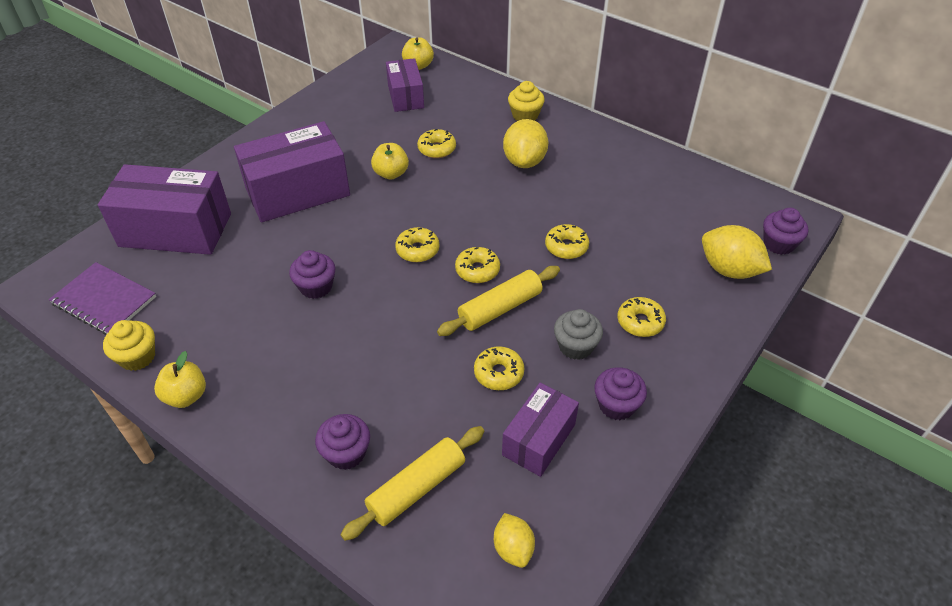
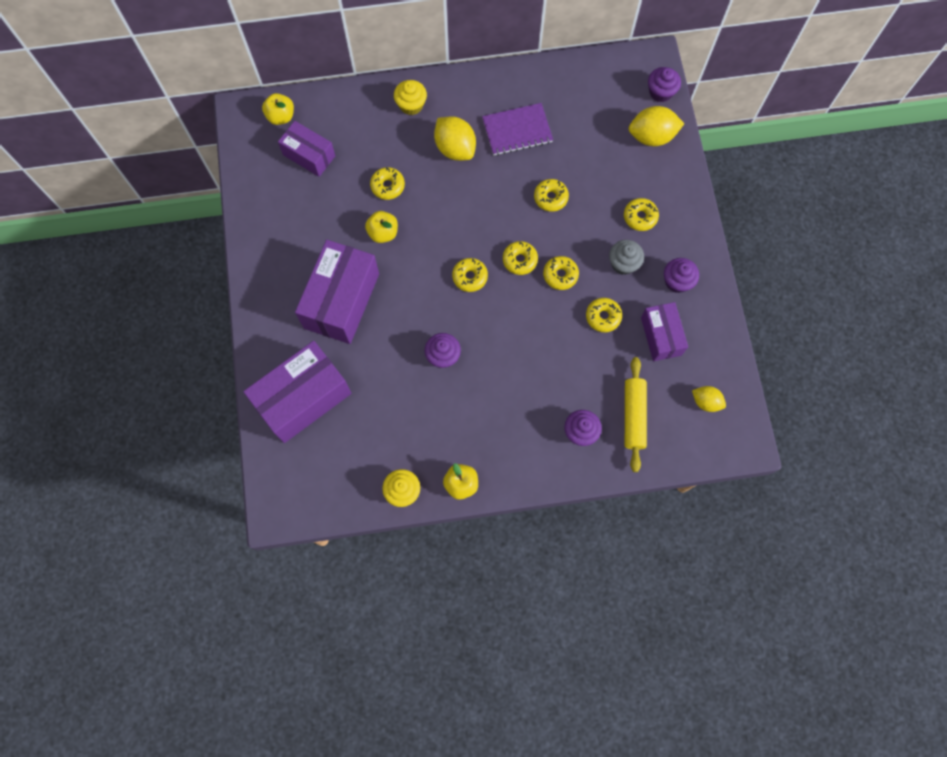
camera: 45 degrees left, 25 degrees up
purple notebook [49,262,156,335] -> purple notebook moved to [482,103,553,155]
yellow rolling pin [437,266,560,336] -> yellow donut [543,256,579,290]

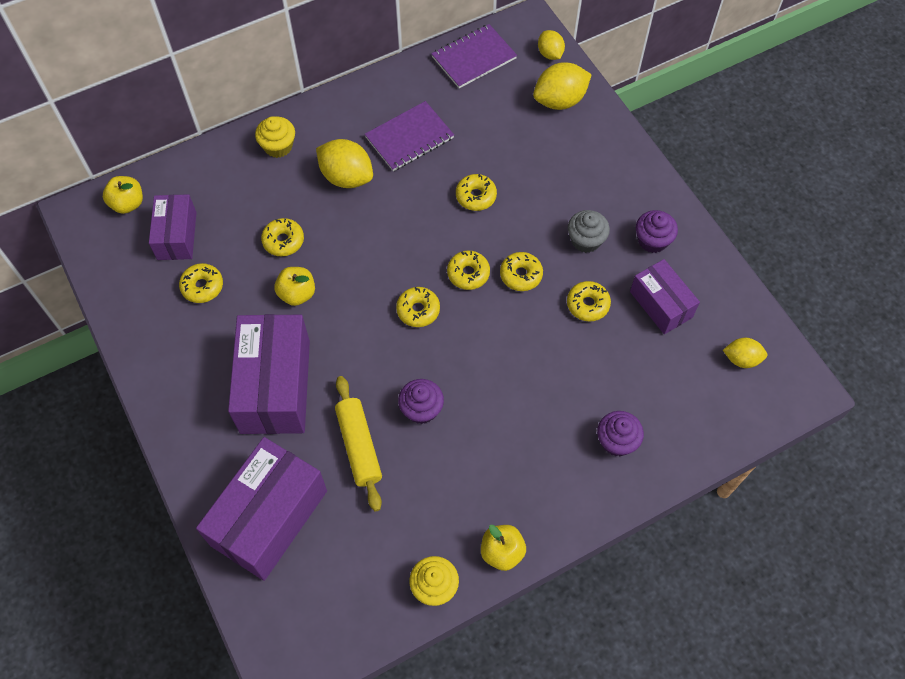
camera: 20 degrees left, 10 degrees down
purple box [278,121,335,177] -> purple box turned 75 degrees clockwise [149,194,197,260]
yellow donut [624,198,659,231] -> yellow donut moved to [179,263,223,303]
yellow rolling pin [625,357,647,472] -> yellow rolling pin moved to [335,376,382,512]
purple cupcake [648,67,681,102] -> yellow lemon [538,30,565,60]
none -> purple notebook [431,24,517,88]

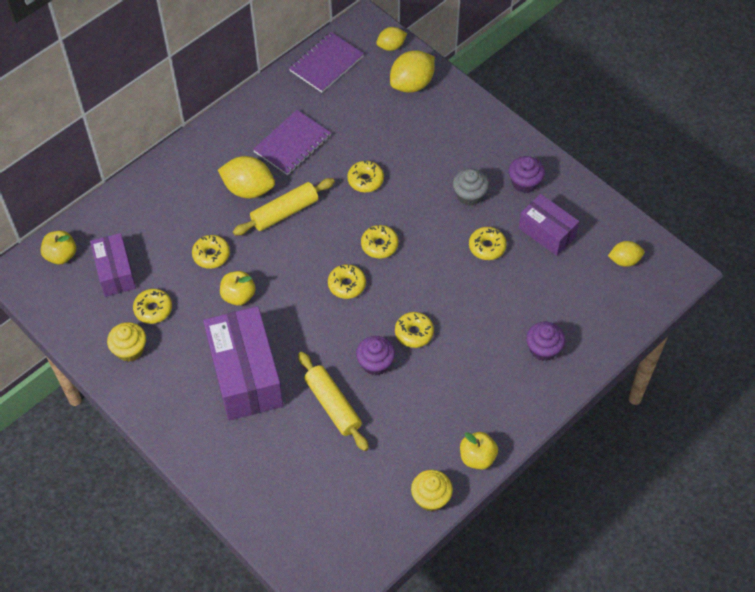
camera: 15 degrees left, 5 degrees down
purple box [196,437,327,581] -> none
yellow cupcake [255,116,295,158] -> yellow cupcake moved to [107,322,146,362]
yellow donut [500,252,543,291] -> yellow donut moved to [395,312,434,348]
yellow lemon [538,30,565,60] -> yellow lemon turned 75 degrees counterclockwise [376,27,407,51]
none -> yellow rolling pin [233,178,335,236]

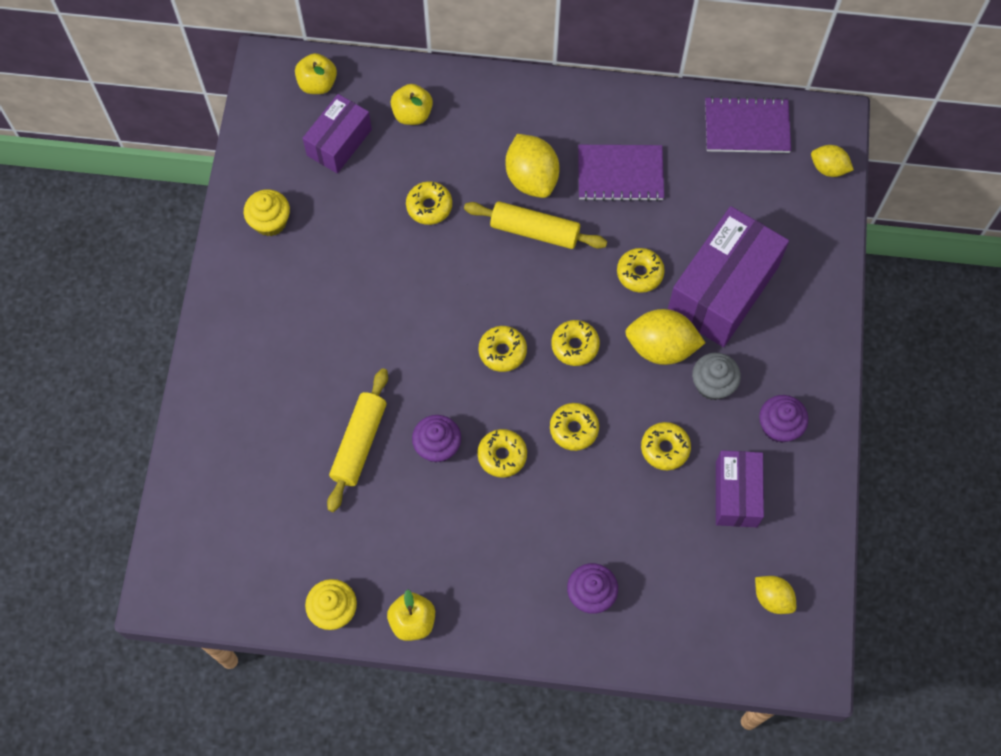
camera: 50 degrees right, 10 degrees up
yellow donut [133,289,172,324] -> yellow donut moved to [550,403,599,451]
purple box [203,306,283,421] -> purple box moved to [668,206,789,347]
yellow apple [220,271,255,306] -> yellow apple moved to [391,84,433,125]
yellow lemon [390,50,435,93] -> yellow lemon moved to [625,309,705,365]

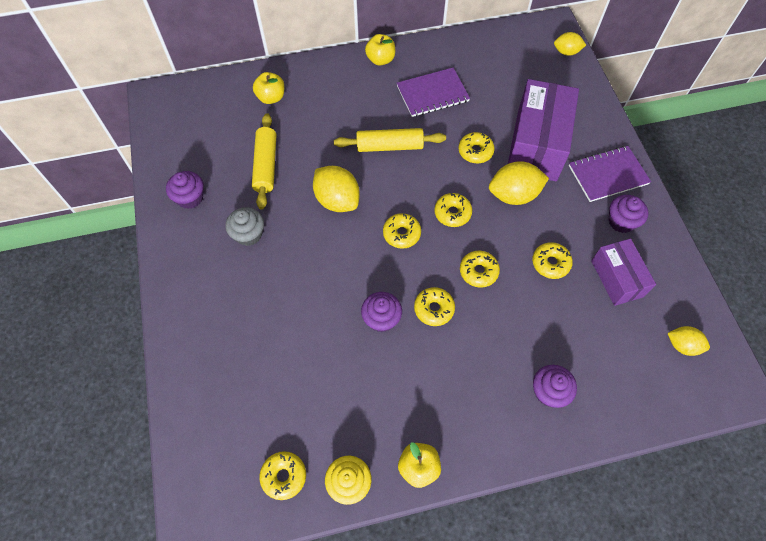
camera: 20 degrees left, 5 degrees down
yellow cupcake [244,189,290,236] -> purple cupcake [166,171,204,209]
yellow apple [295,53,337,94] -> yellow apple moved to [365,34,395,65]
purple box [303,94,372,173] -> none
yellow rolling pin [327,368,388,512] -> yellow rolling pin moved to [252,113,276,210]
yellow donut [406,181,452,225] -> yellow donut moved to [260,451,306,500]
yellow lemon [505,134,560,198] -> yellow lemon moved to [313,166,360,212]
grey cupcake [692,353,741,400] -> grey cupcake moved to [225,207,264,246]
purple notebook [705,96,791,153] -> purple notebook moved to [569,146,651,202]

